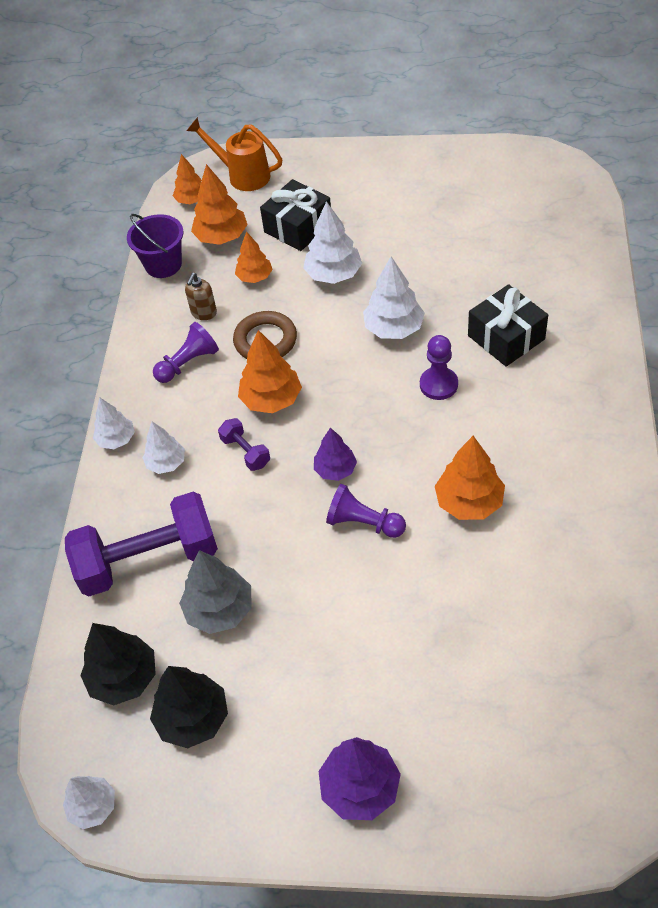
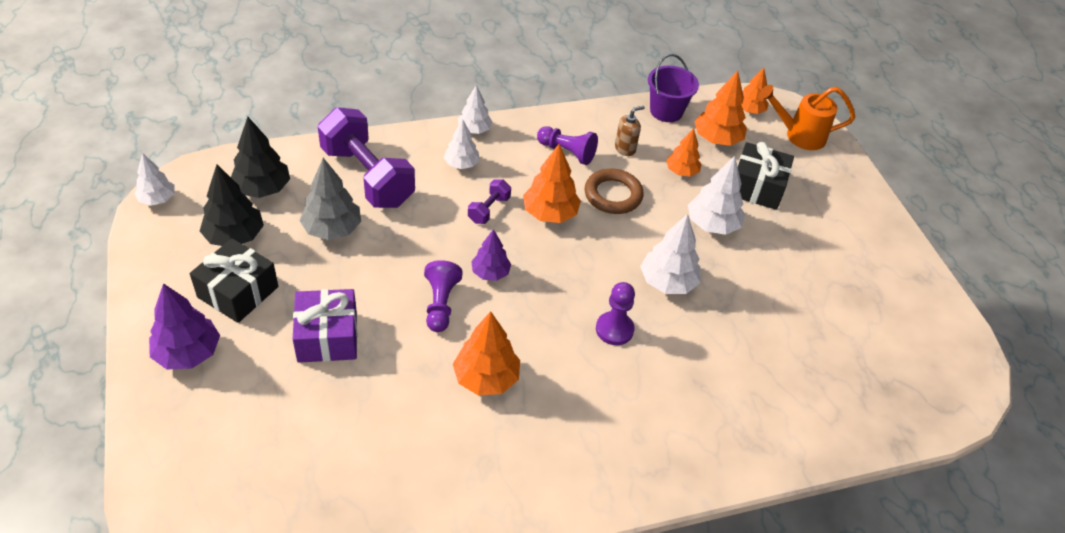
camera: 60 degrees right, 5 degrees down
brown soap dispenser [185,273,217,320] -> brown soap dispenser turned 150 degrees clockwise [615,106,645,156]
orange watering can [187,117,282,191] -> orange watering can turned 90 degrees counterclockwise [759,85,855,150]
black gift [468,284,548,367] -> black gift moved to [190,238,278,323]
none -> purple gift [293,289,357,363]

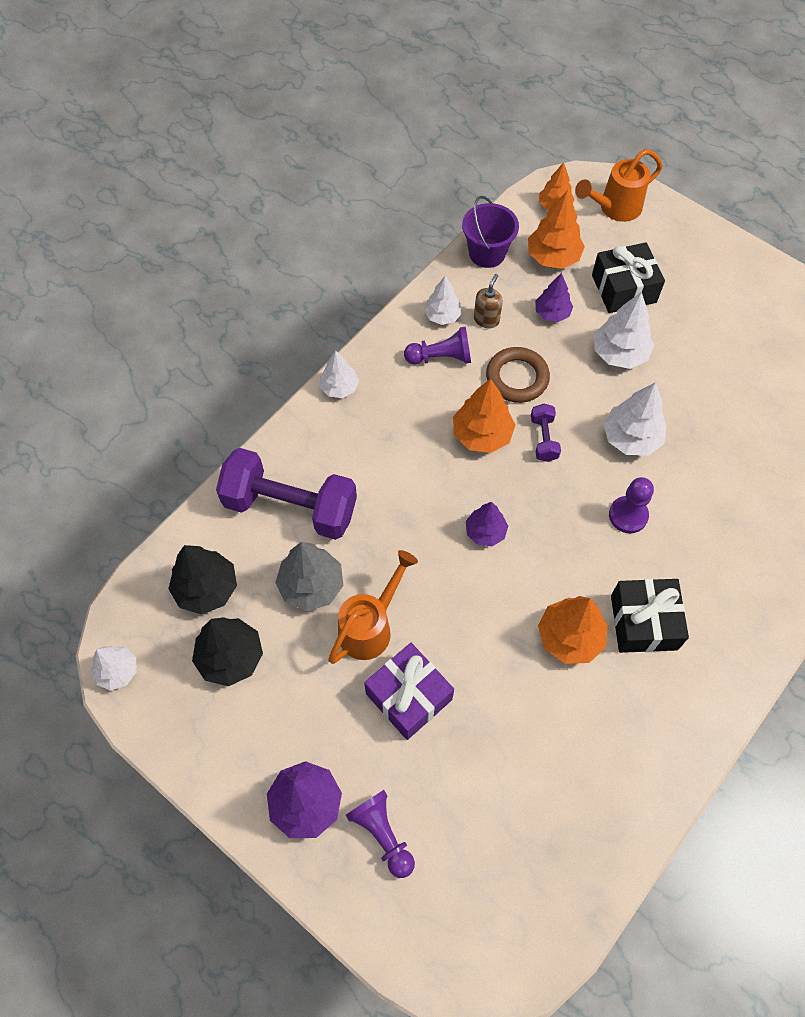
camera: 30 degrees left, 15 degrees up
black gift [190,238,278,323] -> black gift moved to [611,579,689,653]
purple pawn [424,260,463,332] -> purple pawn moved to [346,790,415,878]
white tree [444,119,480,169] -> white tree moved to [424,276,462,325]
purple dumbbell [468,180,511,224] -> purple dumbbell moved to [531,404,561,462]
orange tree [666,128,702,177] -> purple tree [535,273,573,322]
none -> orange watering can [328,550,418,664]

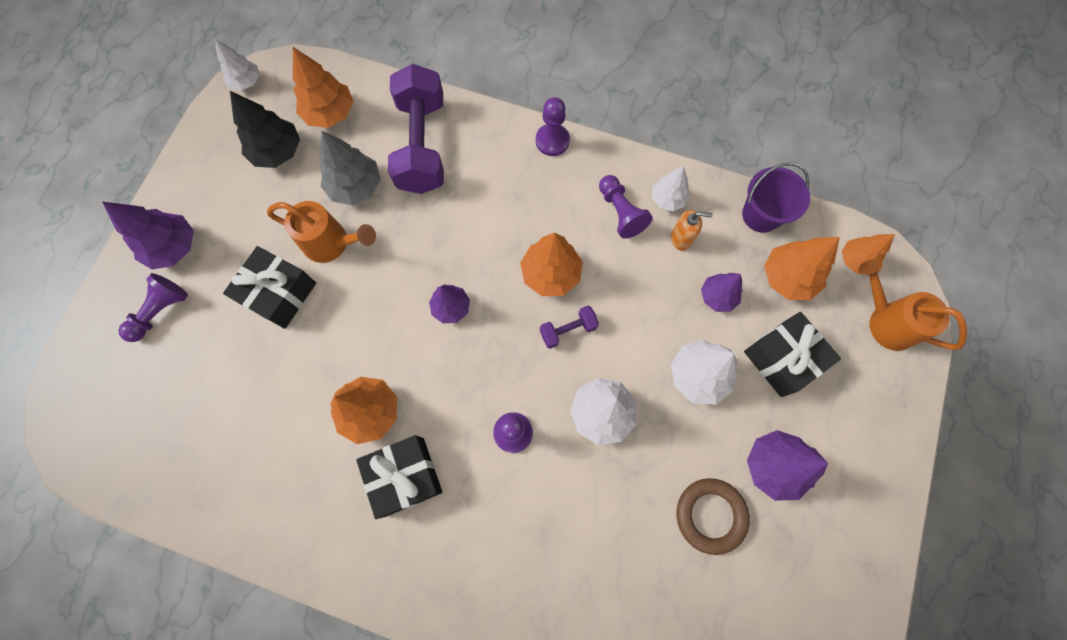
camera: 70 degrees right, 10 degrees up
black tree [168,545,237,615] -> orange tree [293,47,354,128]
white tree [320,351,359,398] -> purple pawn [536,97,570,156]
purple gift [364,643,454,740] -> black gift [223,246,316,329]
brown soap dispenser [474,274,503,328] -> orange soap dispenser [671,210,713,250]
brown ring [486,347,550,403] -> brown ring moved to [677,478,750,555]
none -> purple tree [747,430,828,501]

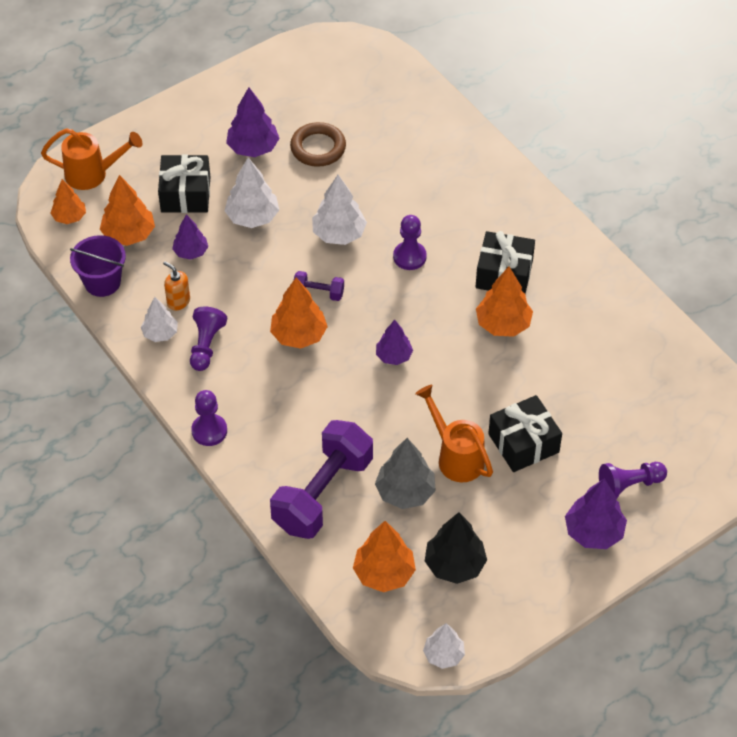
camera: 145 degrees left, 20 degrees down
orange watering can [858,259,967,351] -> orange watering can turned 75 degrees counterclockwise [41,128,142,190]

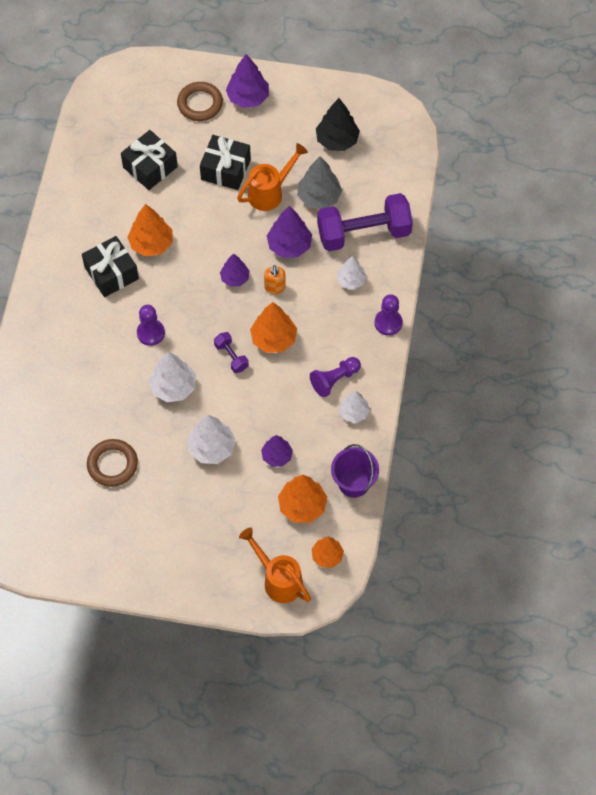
camera: 135 degrees left, 10 degrees up
black gift [158,154,210,213] -> black gift moved to [121,130,178,190]
orange soap dispenser [163,261,190,311] -> orange soap dispenser moved to [264,265,286,294]
purple tree [226,87,280,157] -> purple tree moved to [267,206,312,258]
orange tree [353,521,416,592] -> none
orange watering can [415,385,493,482] -> orange watering can turned 135 degrees counterclockwise [237,143,308,211]
white tree [423,623,465,669] -> white tree moved to [337,256,366,290]
purple pawn [599,462,667,498] -> brown ring [177,82,223,121]

